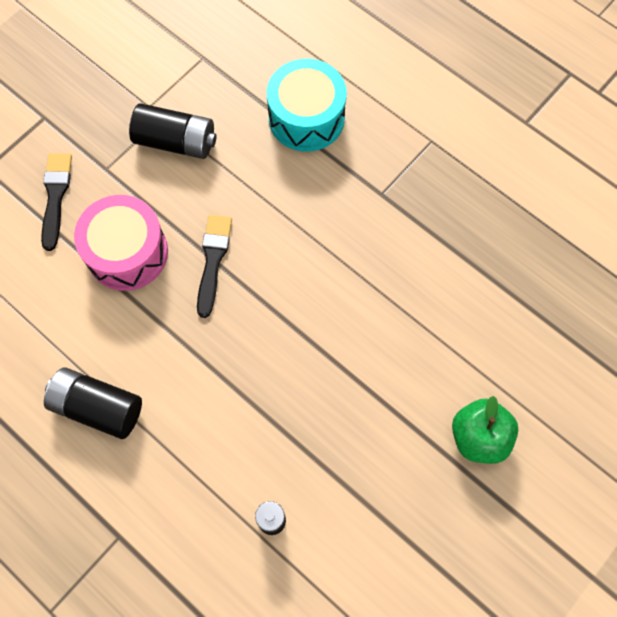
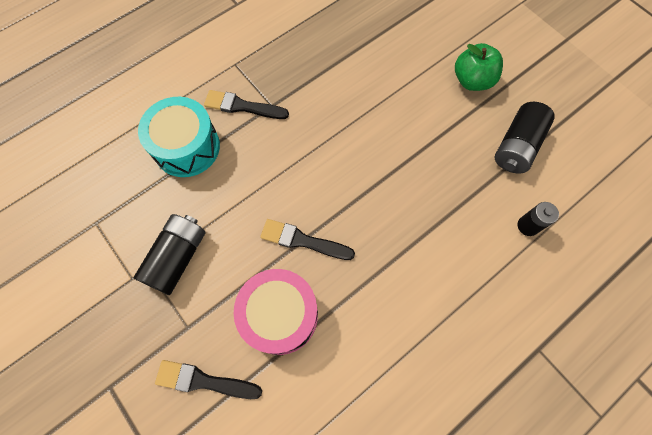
camera: 80 degrees left, 0 degrees up
black battery [44,368,142,439] -> black battery moved to [495,102,555,173]
none -> black brush [204,90,289,119]

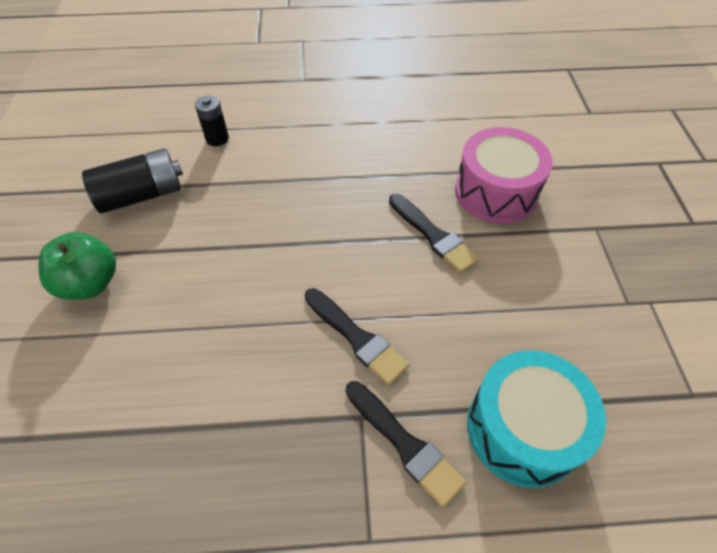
camera: 145 degrees left, 15 degrees down
black battery [134,214,205,295] -> none
black brush [155,360,262,399] -> black brush moved to [305,288,409,385]

